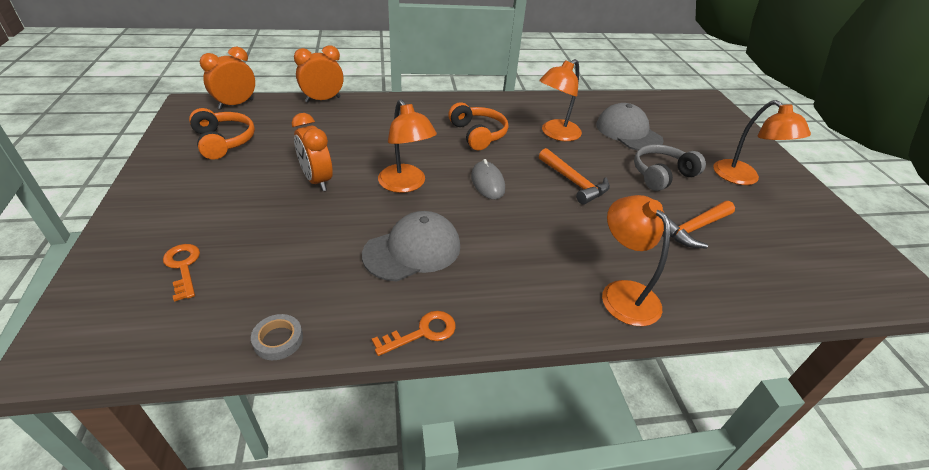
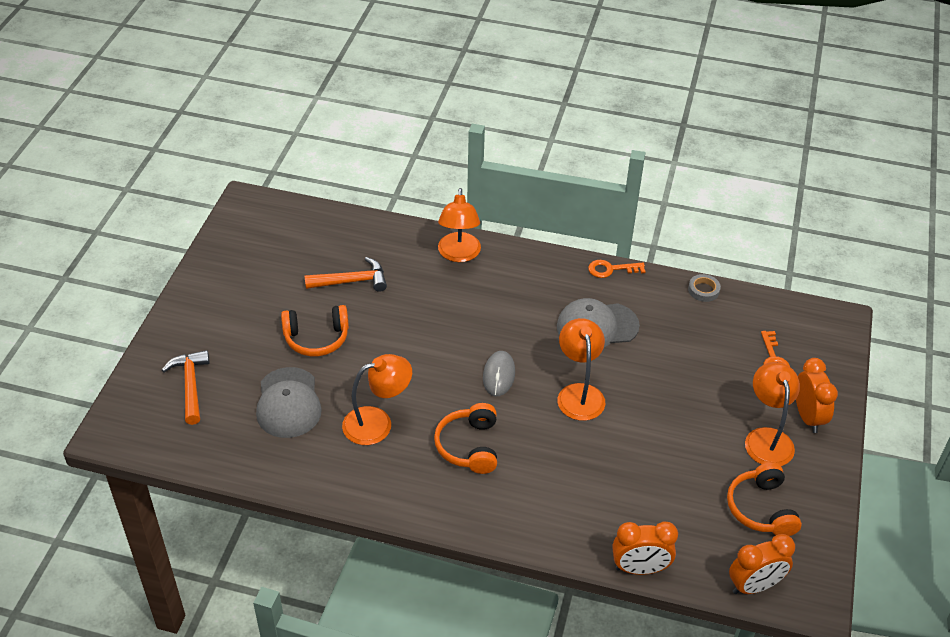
camera: 155 degrees left, 5 degrees up
orange clock [292,113,333,191] -> orange clock moved to [796,358,838,433]
orange hammer [539,148,610,205] -> orange hammer moved to [162,350,210,425]
grey headphones [634,144,706,191] -> orange headphones [281,305,349,356]
orange lamp [713,100,811,185] -> orange lamp moved to [745,362,800,466]

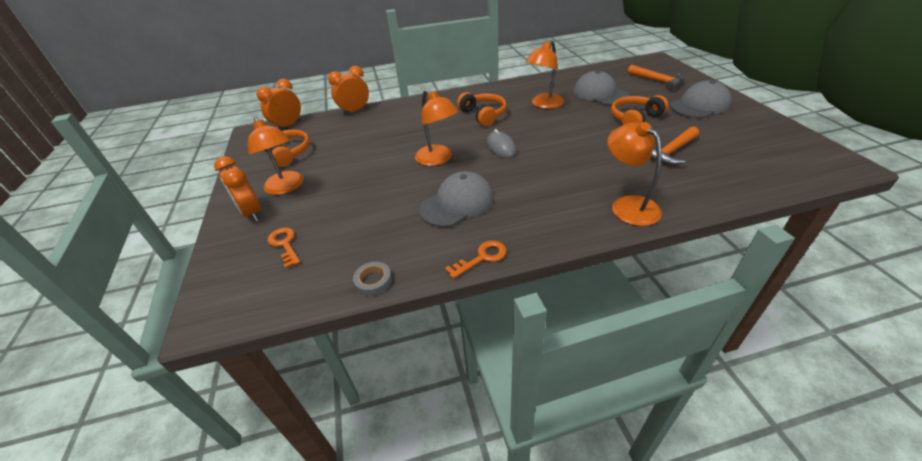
camera: 155 degrees right, 5 degrees down
none -> grey cap [670,80,732,118]

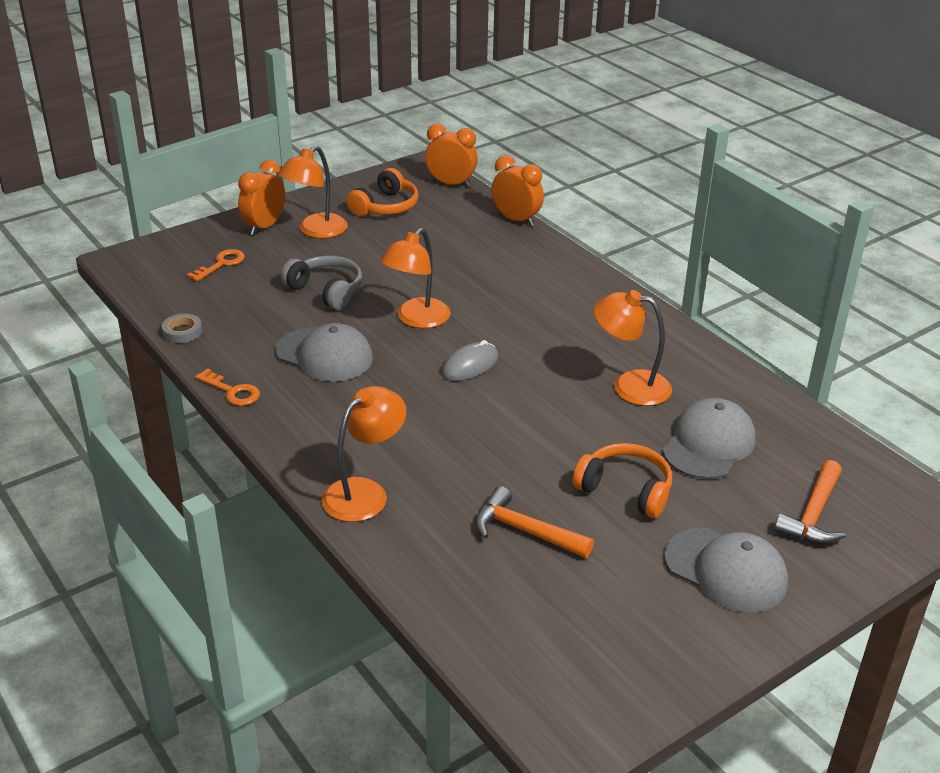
camera: 65 degrees right, 5 degrees down
orange headphones [457,92,507,126] -> none
none -> grey headphones [281,255,362,310]

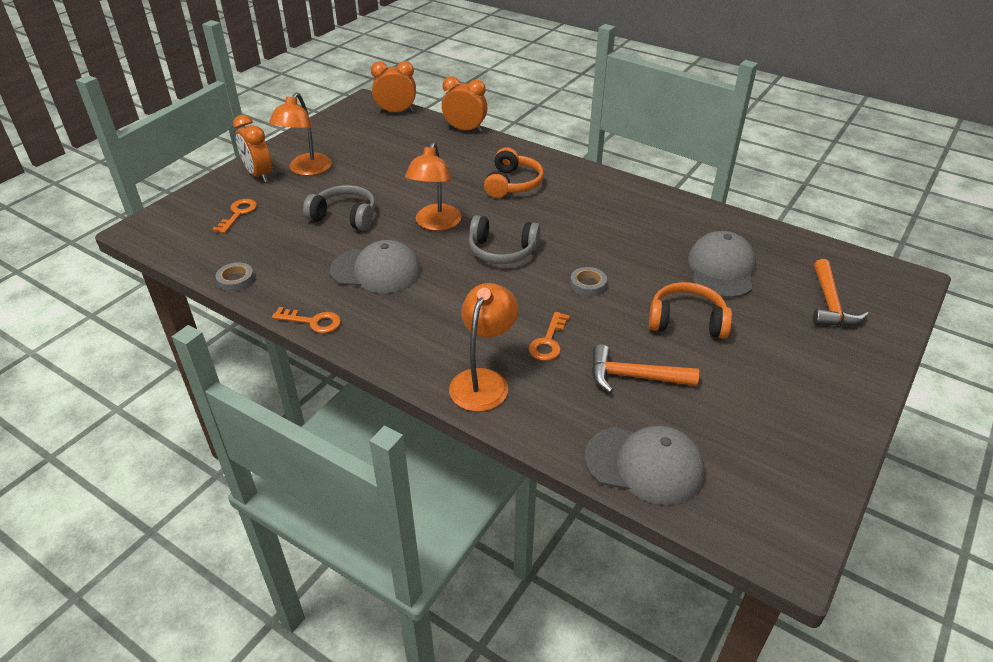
camera: 20 degrees left, 5 degrees up
orange clock [238,160,285,235] -> orange clock turned 45 degrees counterclockwise [233,115,272,183]
orange headphones [347,168,418,216] -> orange headphones moved to [484,147,544,198]
grey mouse [442,340,499,381] -> grey headphones [469,215,541,264]
orange lamp [593,290,672,406] -> none
grey cap [664,528,788,612] -> grey cap moved to [584,426,705,505]
none -> orange key [528,312,570,361]
none -> grey tape [570,267,607,296]

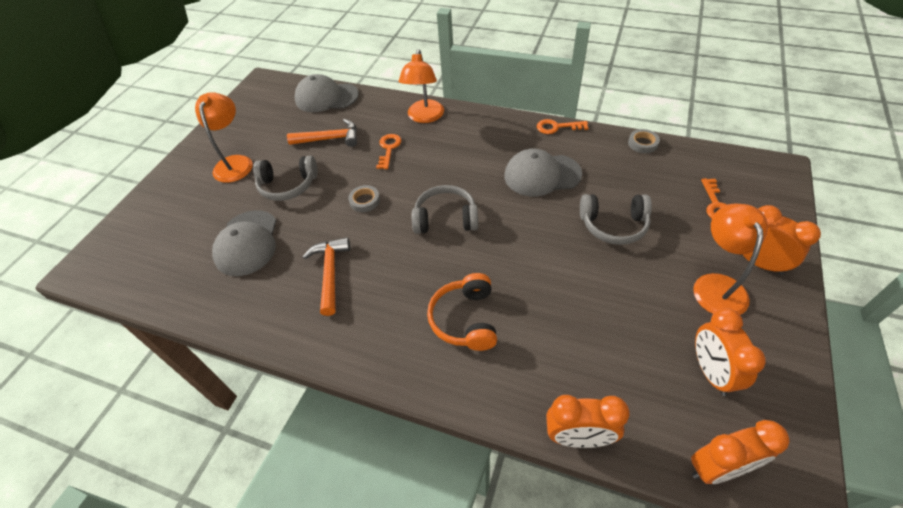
camera: 170 degrees right, 10 degrees up
orange lamp [405,142,462,231] -> orange lamp moved to [195,92,253,183]
orange headphones [649,282,732,339] -> grey headphones [253,155,318,201]
orange hammer [813,259,869,326] -> orange hammer moved to [303,237,350,316]
none -> orange clock [695,308,766,396]

